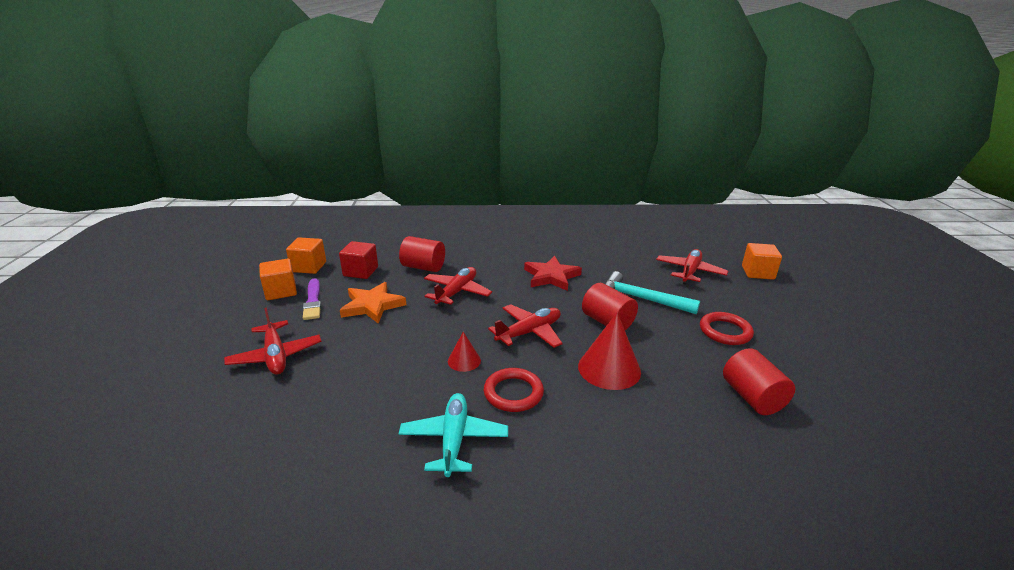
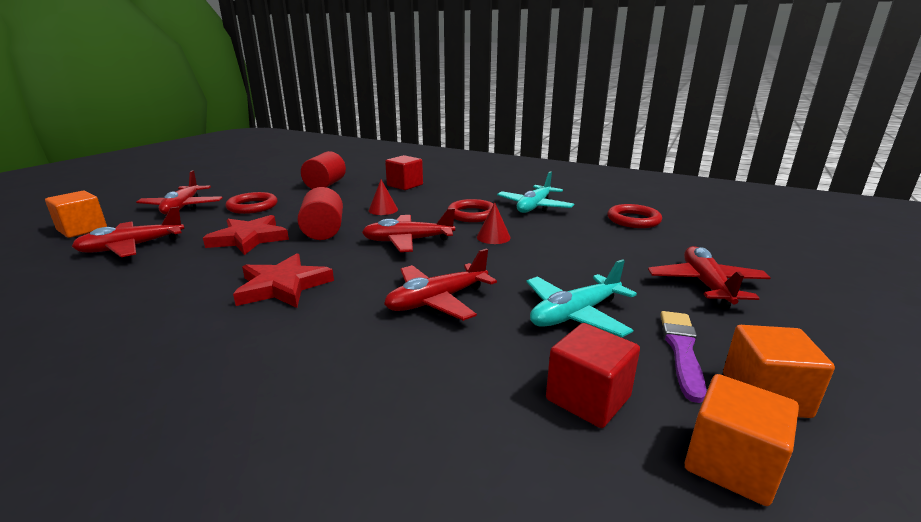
camera: 150 degrees left, 5 degrees down
orange star [340,282,406,324] -> turquoise plane [527,259,637,338]
red cylinder [399,236,445,272] -> none
red cone [578,313,641,390] -> red cone [368,180,398,215], size x0.54
turquoise hammer [605,271,700,314] -> red star [203,215,289,255]
none -> red plane [136,170,223,215]
none -> red cube [385,155,423,190]
none -> red ring [607,204,662,228]

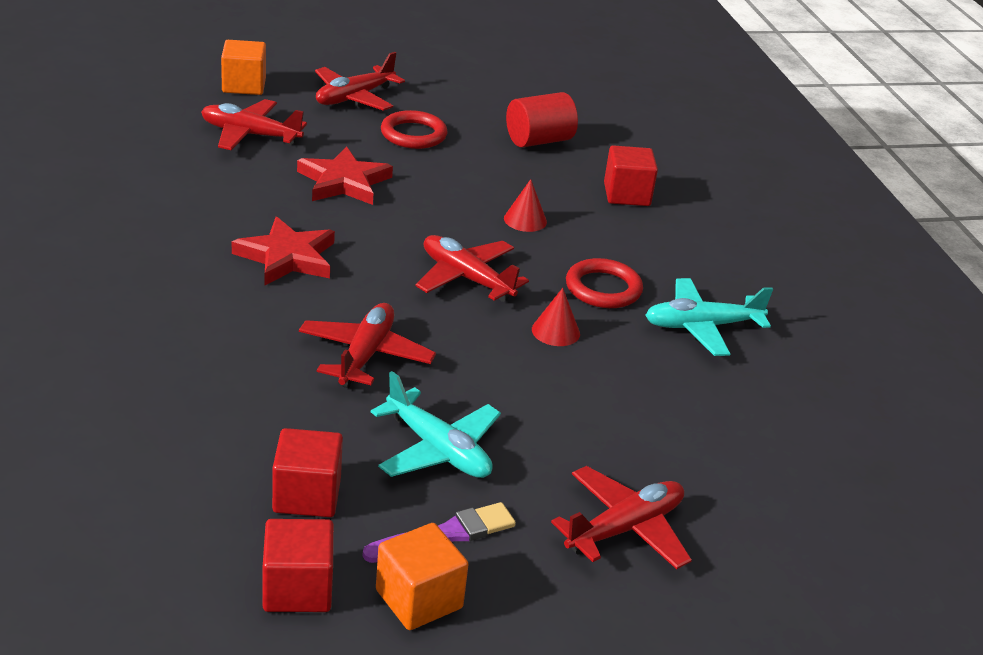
camera: 45 degrees right, 10 degrees up
red cylinder [297,187,343,240] -> none
red plane [384,249,497,321] -> red plane turned 90 degrees clockwise [299,303,436,388]
turquoise plane [527,259,637,338] -> turquoise plane turned 150 degrees counterclockwise [371,371,501,478]
red ring [607,204,662,228] -> none
orange cube [685,374,799,506] -> red cube [263,519,334,612]

